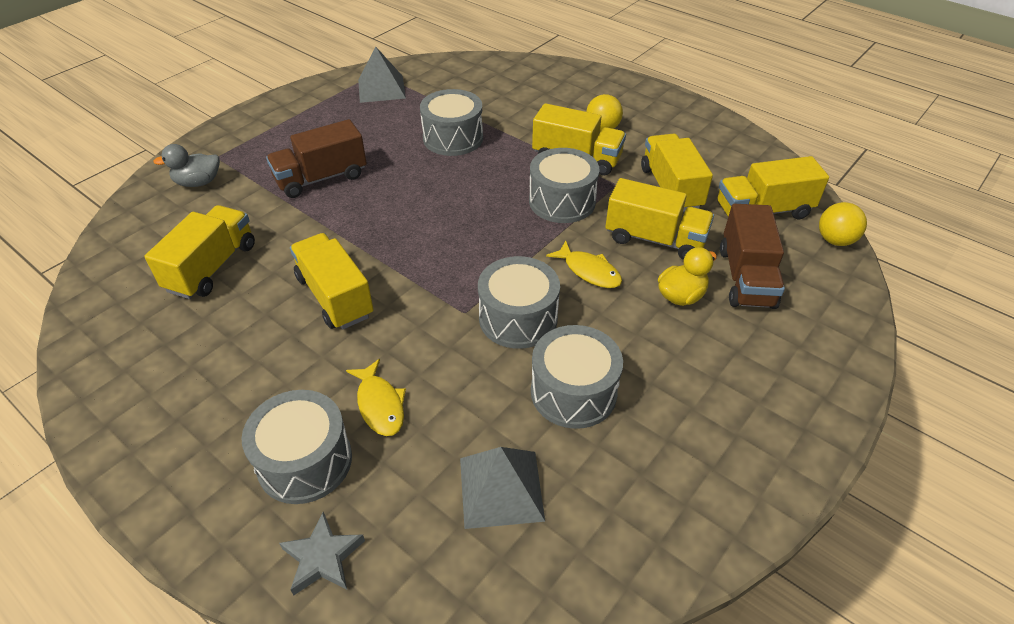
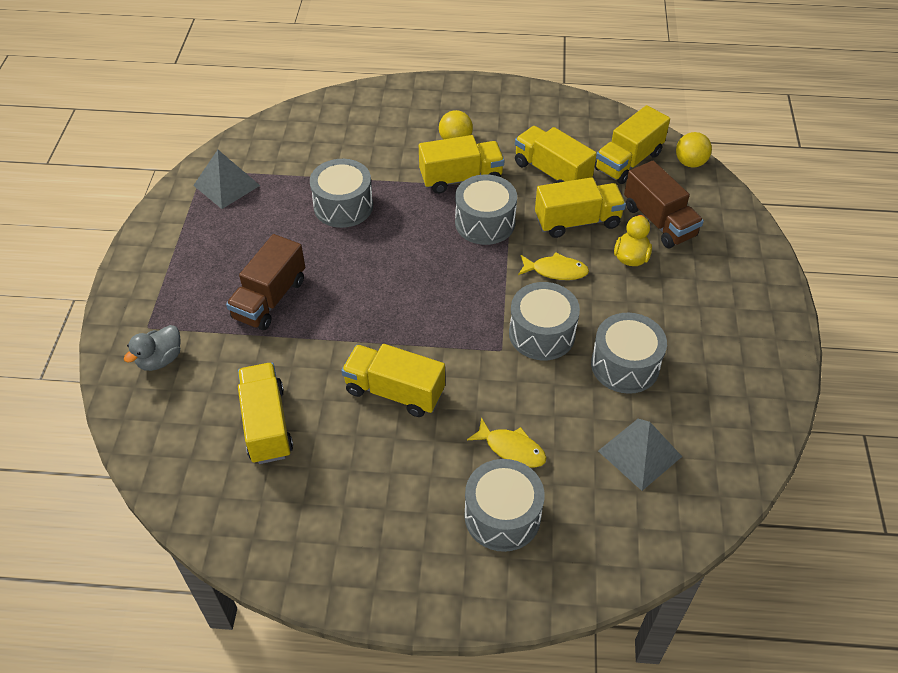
camera: 35 degrees left, 5 degrees up
grey star [279,512,365,595] -> none

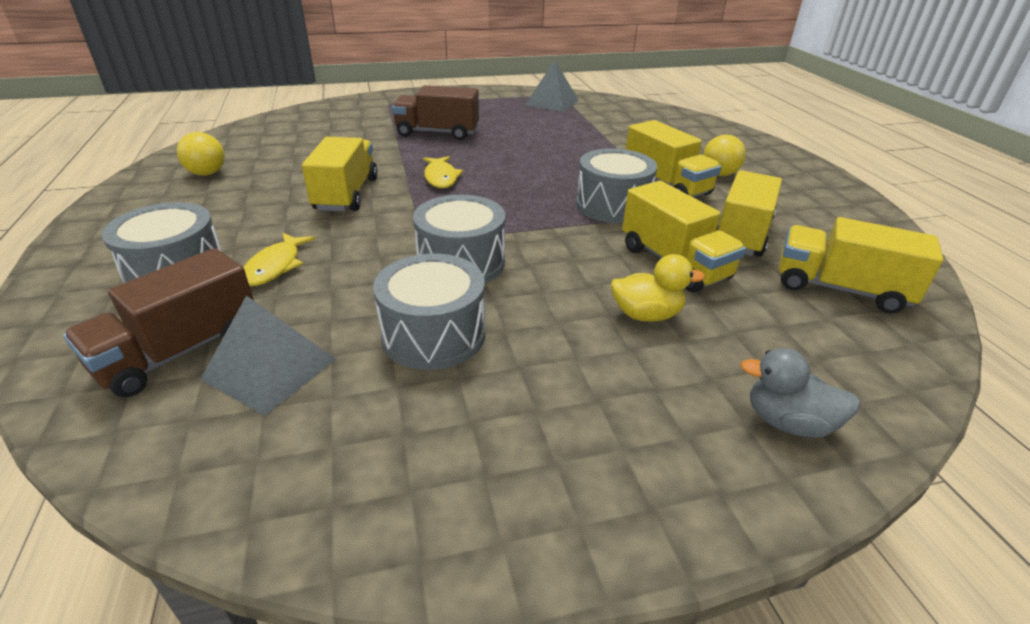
camera: 70 degrees right, 15 degrees down
grey duck [124,325,180,371] -> grey duck moved to [740,348,861,438]
yellow truck [238,363,293,464] -> none
grey drum [310,159,373,228] -> none
yellow fish [518,252,589,280] -> yellow fish moved to [423,156,463,188]
brown truck [624,161,704,248] -> brown truck moved to [63,248,254,397]
yellow ball [676,132,712,168] -> yellow ball moved to [177,132,225,176]

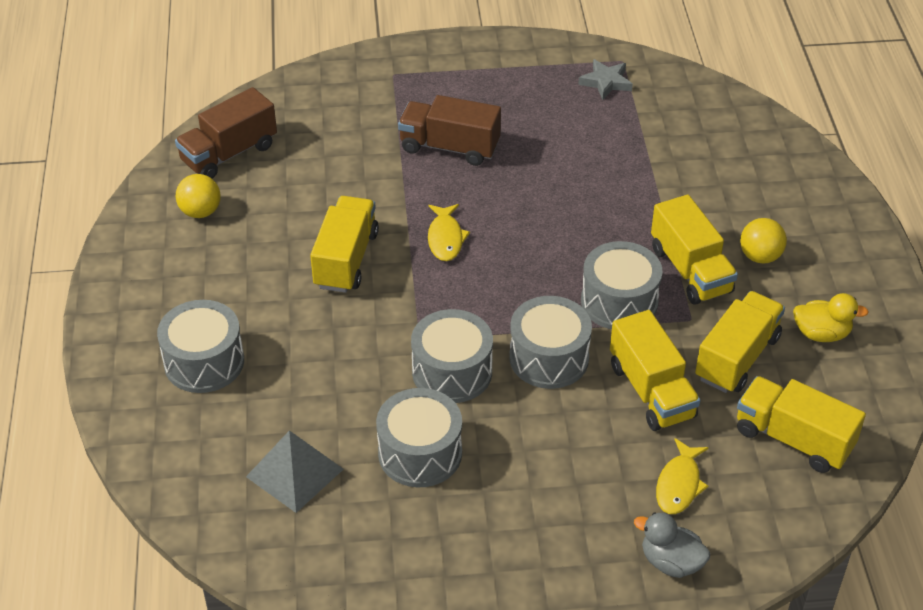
camera: 10 degrees right, 10 degrees up
brown truck [63,248,254,397] -> brown truck moved to [175,87,277,178]
yellow fish [243,233,315,286] -> yellow fish moved to [656,438,709,514]
grey pyramid [525,60,579,112] -> grey star [578,59,633,100]
yellow duck [611,254,705,322] -> yellow duck moved to [793,293,869,342]
none -> grey drum [509,296,592,389]

